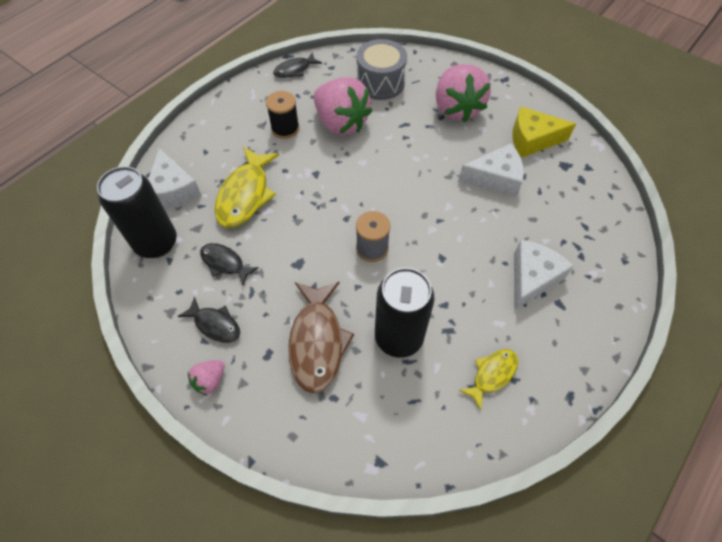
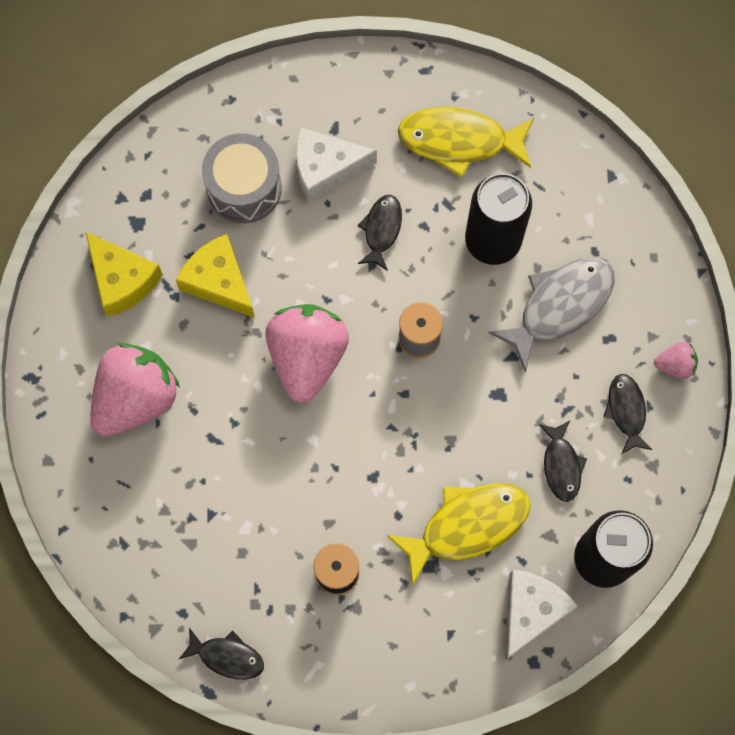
camera: 130 degrees left, 15 degrees up
brown fish [288,282,354,393] -> grey fish [488,257,614,373]
pink strawberry [314,77,373,135] -> pink strawberry moved to [265,304,349,403]
grey drum [356,39,407,100] -> grey drum moved to [202,133,282,223]
white cheese [459,144,524,197] -> yellow cheese [176,234,255,318]
yellow fish [459,349,518,410] -> yellow fish [398,107,534,178], size x1.75
none -> black fish [358,195,402,271]

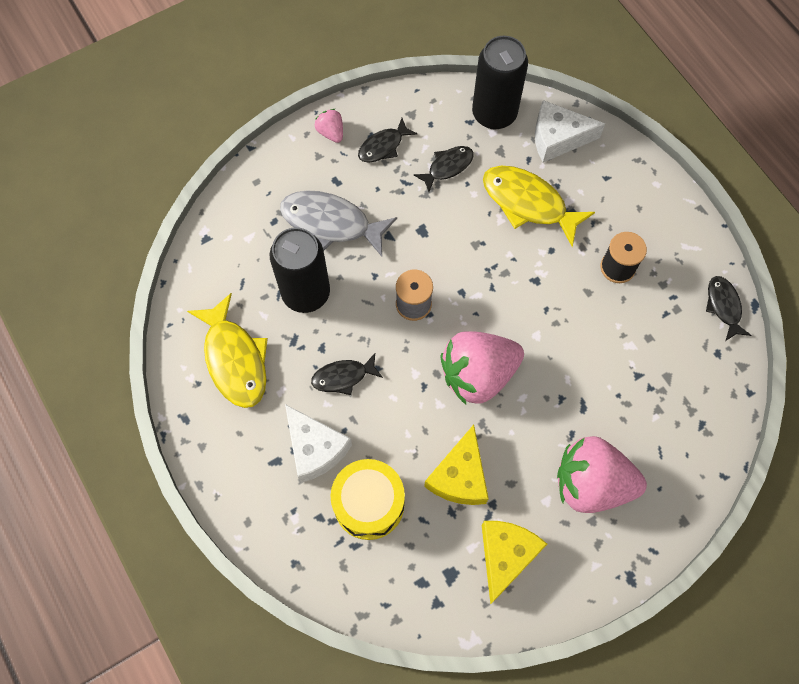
camera: 120 degrees left, 5 degrees down
grey drum [202,133,282,223] -> yellow drum [331,459,405,540]

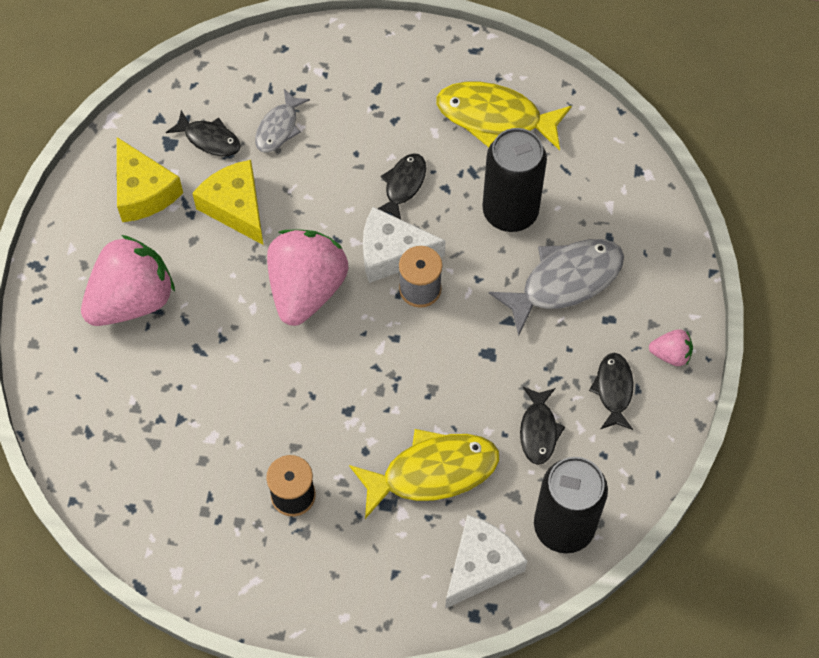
camera: 130 degrees right, 5 degrees down
white cheese [285,404,352,483] -> white cheese moved to [363,207,446,283]
yellow drum [331,459,405,540] -> grey fish [255,89,310,153]
black fish [706,276,751,341] -> black fish moved to [166,110,241,156]

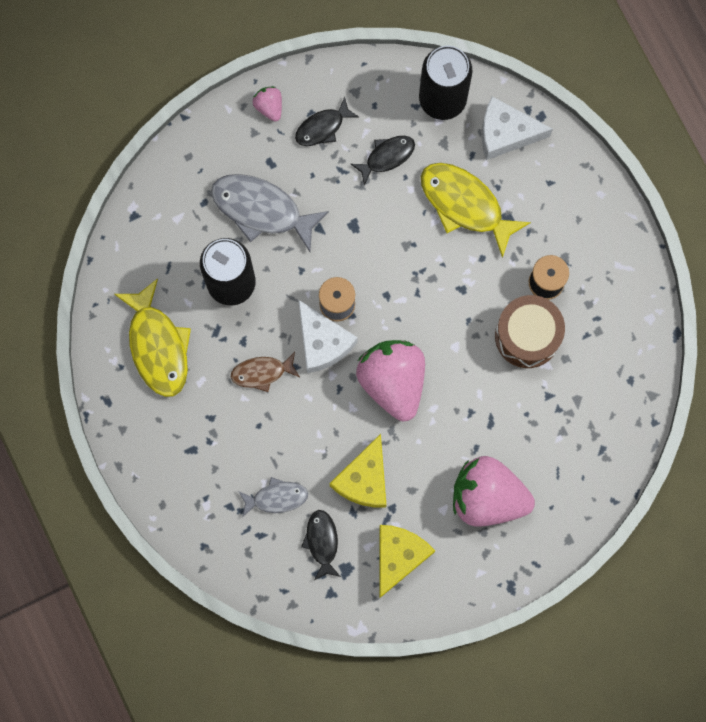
camera: 125 degrees left, 15 degrees up
pink strawberry [267,229,348,326] -> pink strawberry turned 90 degrees clockwise [356,340,425,421]
black fish [377,153,426,220] -> brown fish [231,352,300,392]
none -> brown drum [495,295,565,368]

